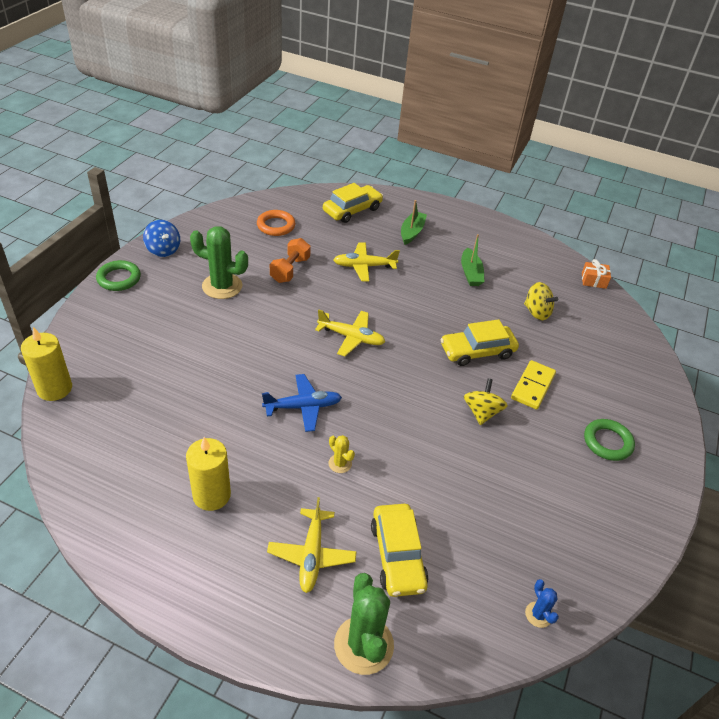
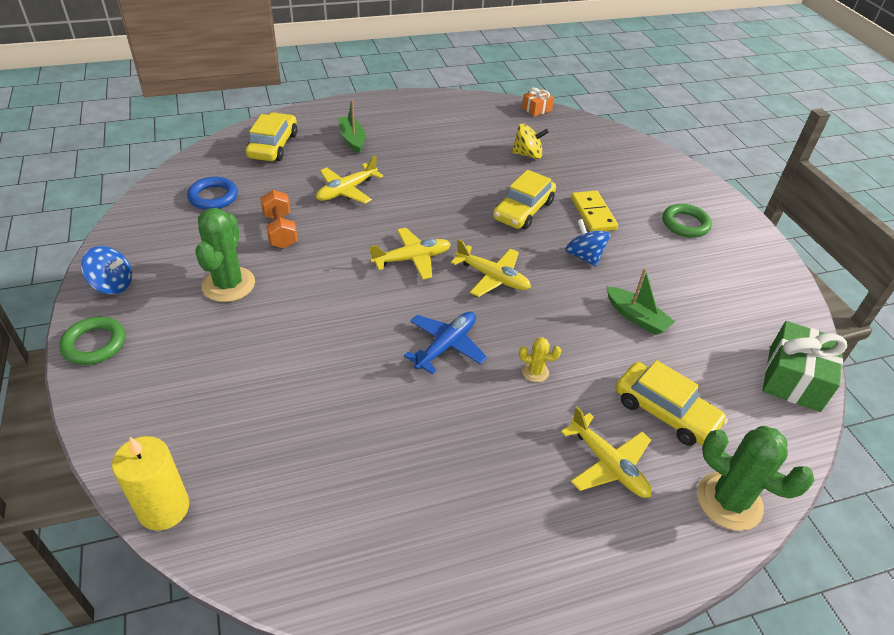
camera: 40 degrees left, 0 degrees up
yellow candle [186,437,231,511] -> none
green cactus [190,226,248,299] -> green cactus turned 60 degrees counterclockwise [195,208,255,302]
orange ring [257,210,296,236] -> blue ring [187,177,238,210]
green boat [461,234,484,286] -> green boat moved to [606,268,675,335]
yellow spinning top [464,378,508,425] -> blue spinning top [565,219,610,267]
blue cactus [525,579,559,628] -> green gift [762,321,847,412]
none -> yellow plane [451,239,531,297]

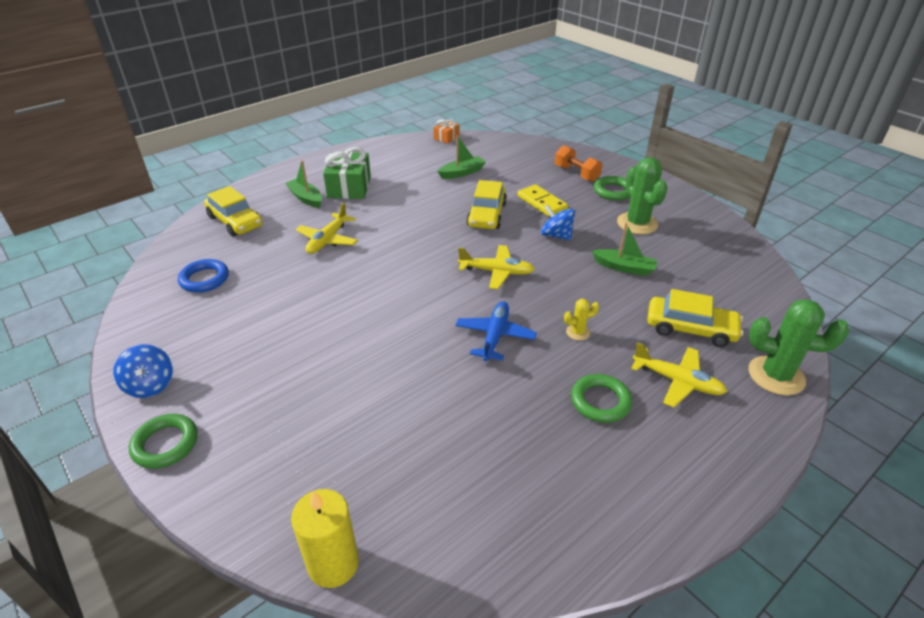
camera: 20 degrees left, 5 degrees down
blue spinning top [81,246,132,294] -> blue spinning top turned 75 degrees clockwise [113,344,173,398]
green cactus [195,208,255,302] -> green cactus moved to [617,157,668,235]
yellow car [246,113,297,161] -> yellow car turned 150 degrees clockwise [204,186,263,237]
orange dumbbell [260,190,298,249] -> orange dumbbell moved to [555,145,603,182]
yellow plane [369,228,451,280] -> none
yellow spinning top [512,124,549,159] -> green boat [437,135,486,179]
green gift [762,321,847,412] -> green gift moved to [323,147,371,199]
none -> green ring [571,374,632,423]

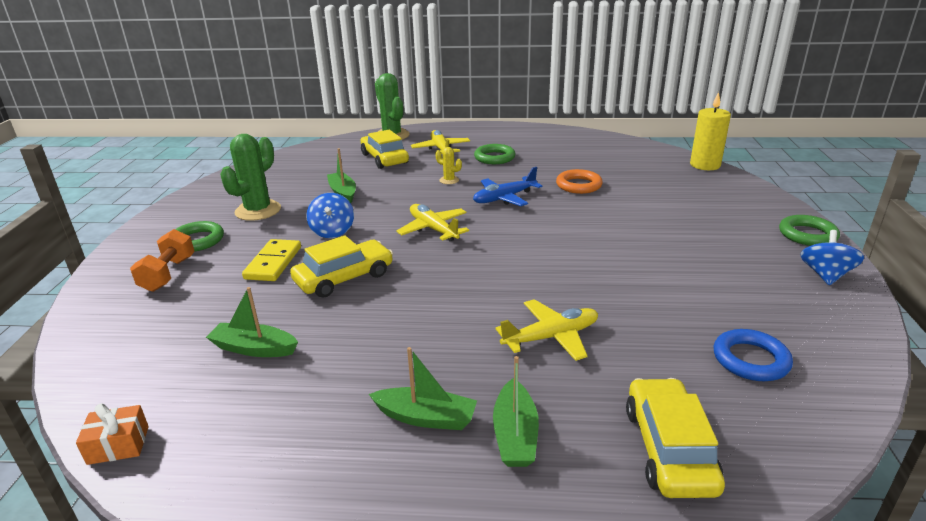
camera: 135 degrees left, 10 degrees down
green gift [323,147,371,199] -> green boat [369,347,477,430]
none -> orange ring [556,169,603,194]

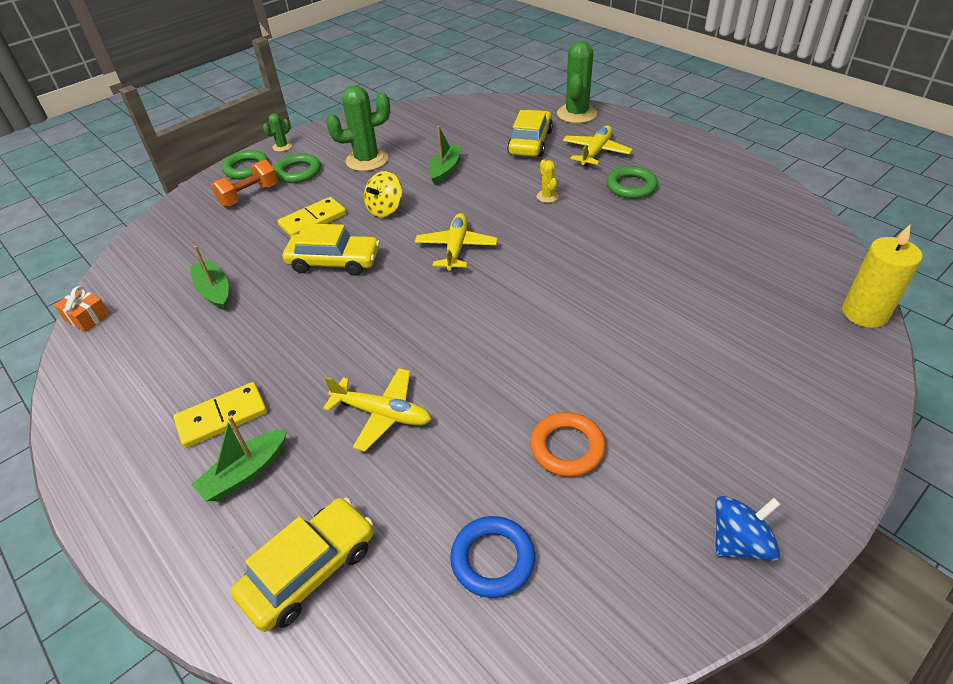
camera: 45 degrees right, 15 degrees up
blue spinning top [306,193,354,238] -> yellow spinning top [364,171,402,218]
green boat [369,347,477,430] -> yellow domino [173,382,267,448]
blue plane [473,167,542,206] -> none
orange ring [556,169,603,194] -> orange ring moved to [530,412,606,477]
green ring [779,215,840,246] -> green ring moved to [222,150,269,179]
none -> green cactus [263,114,292,152]

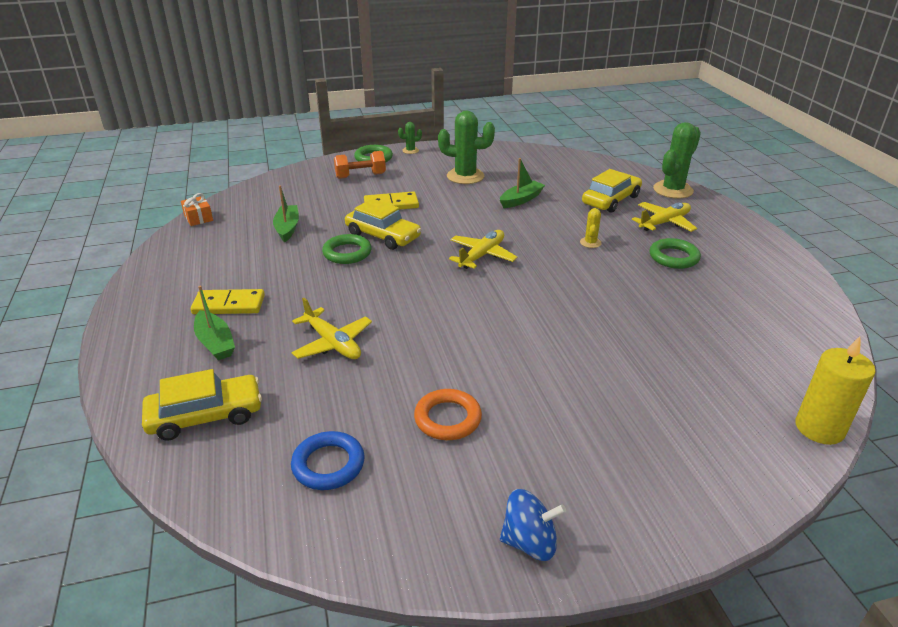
camera: 25 degrees right, 10 degrees down
green boat [192,416,287,501] -> green boat turned 105 degrees counterclockwise [194,286,235,360]
green ring [274,153,321,183] -> green ring moved to [322,234,372,264]
yellow spinning top [364,171,402,218] -> none

